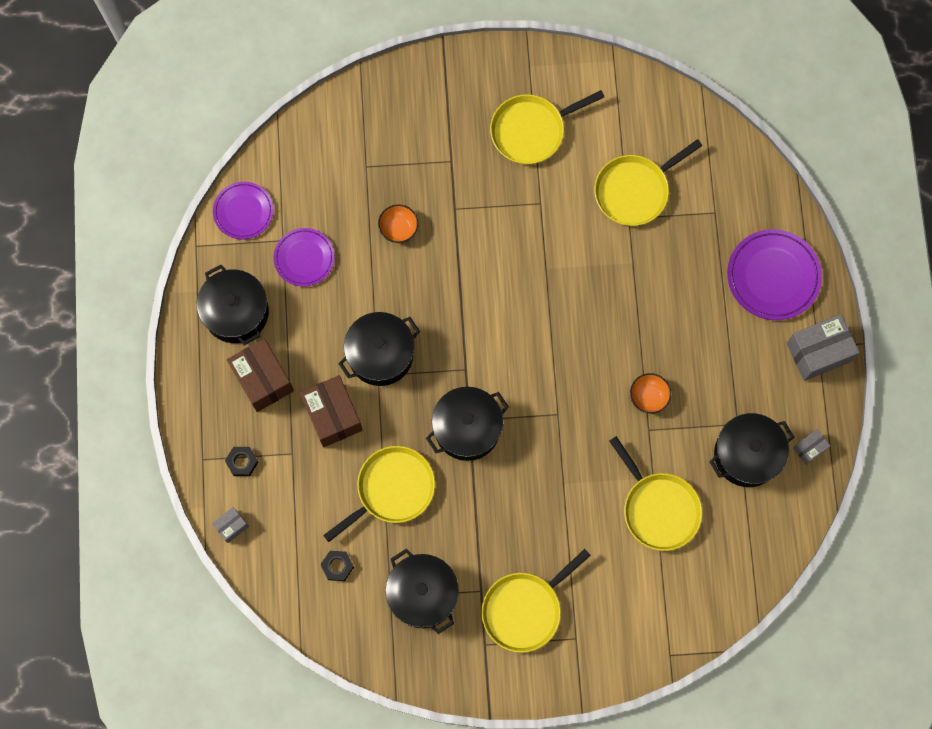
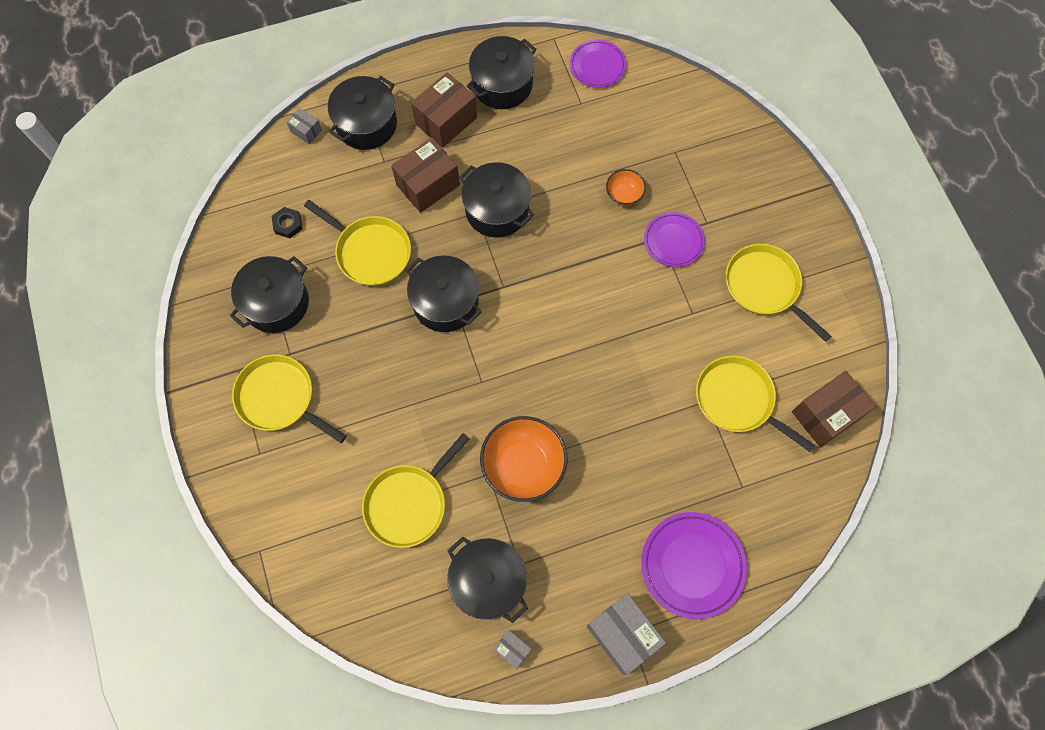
camera: 75 degrees right, 5 degrees down
black nut [225,447,258,476] -> black pot [328,76,397,150]
purple plate [273,228,335,287] -> purple plate moved to [644,212,705,267]
orange bowl [630,373,671,414] -> orange bowl [480,416,567,502], size x1.96
none -> brown box [792,371,876,447]

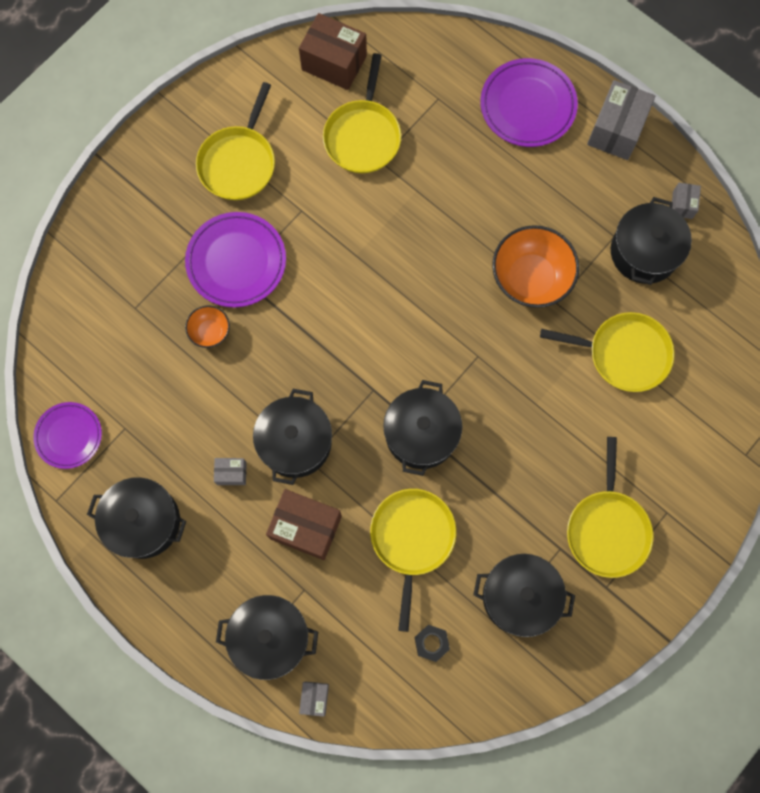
camera: 120 degrees left, 5 degrees up
brown box [411,72,477,148] -> none
purple plate [644,212,705,267] -> purple plate [185,212,286,308], size x1.54
none -> grey box [214,458,247,485]

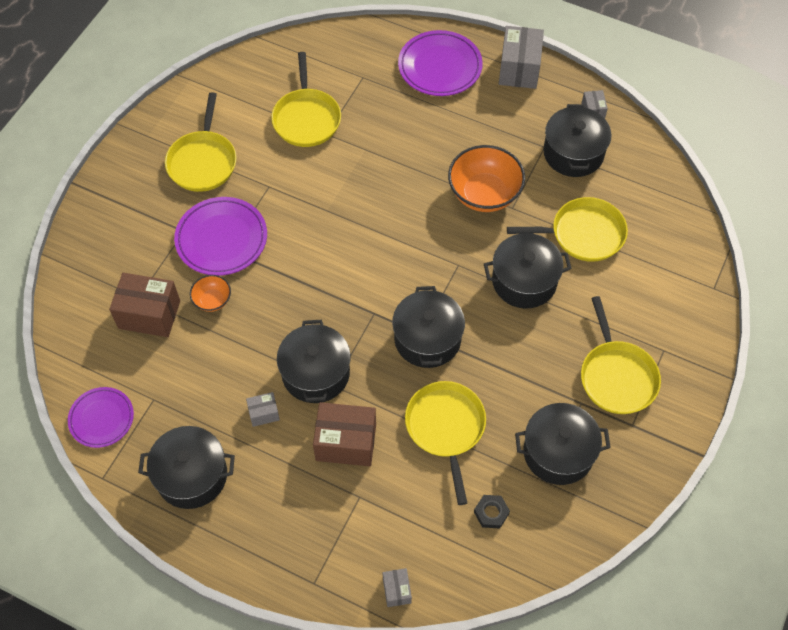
camera: 15 degrees left, 15 degrees down
black pot [216,595,318,680] -> black pot moved to [484,233,572,309]
brown box [299,13,367,90] -> brown box moved to [109,273,180,337]

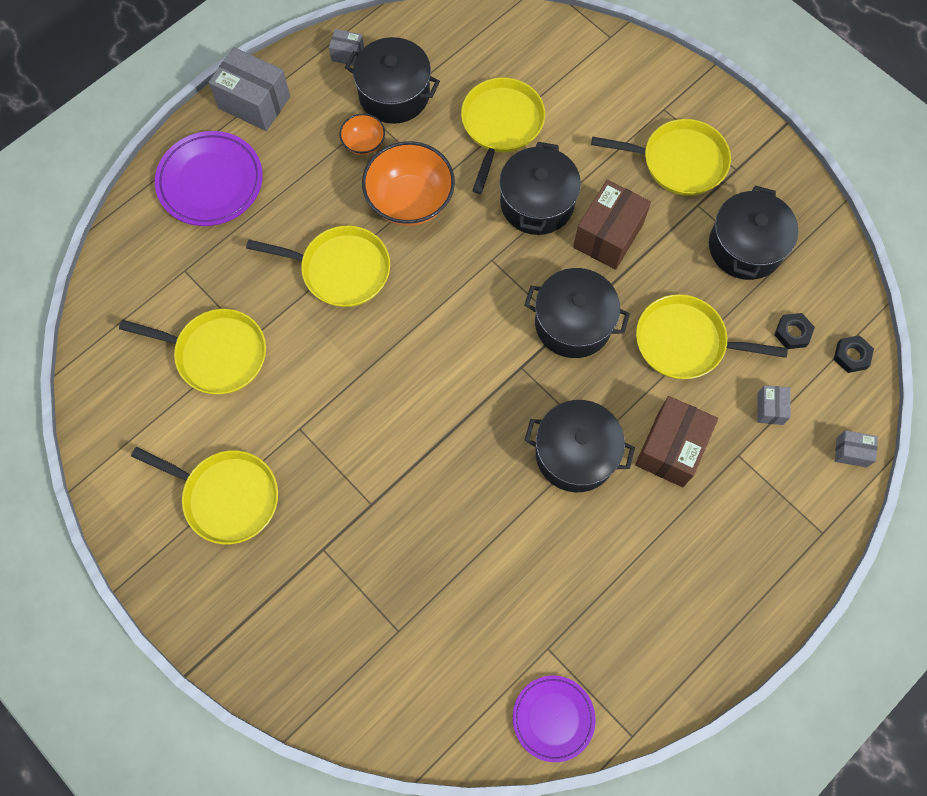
camera: 70 degrees left, 10 degrees up
brown box [109,273,180,337] -> brown box moved to [573,180,651,270]
black pot [138,426,235,509] -> none
purple plate [174,197,267,276] -> none
orange bowl [190,275,231,312] -> orange bowl moved to [340,114,385,155]
grey box [246,392,280,427] -> grey box moved to [757,385,791,425]
none -> yellow pan [246,226,390,307]
none -> black nut [834,335,874,373]

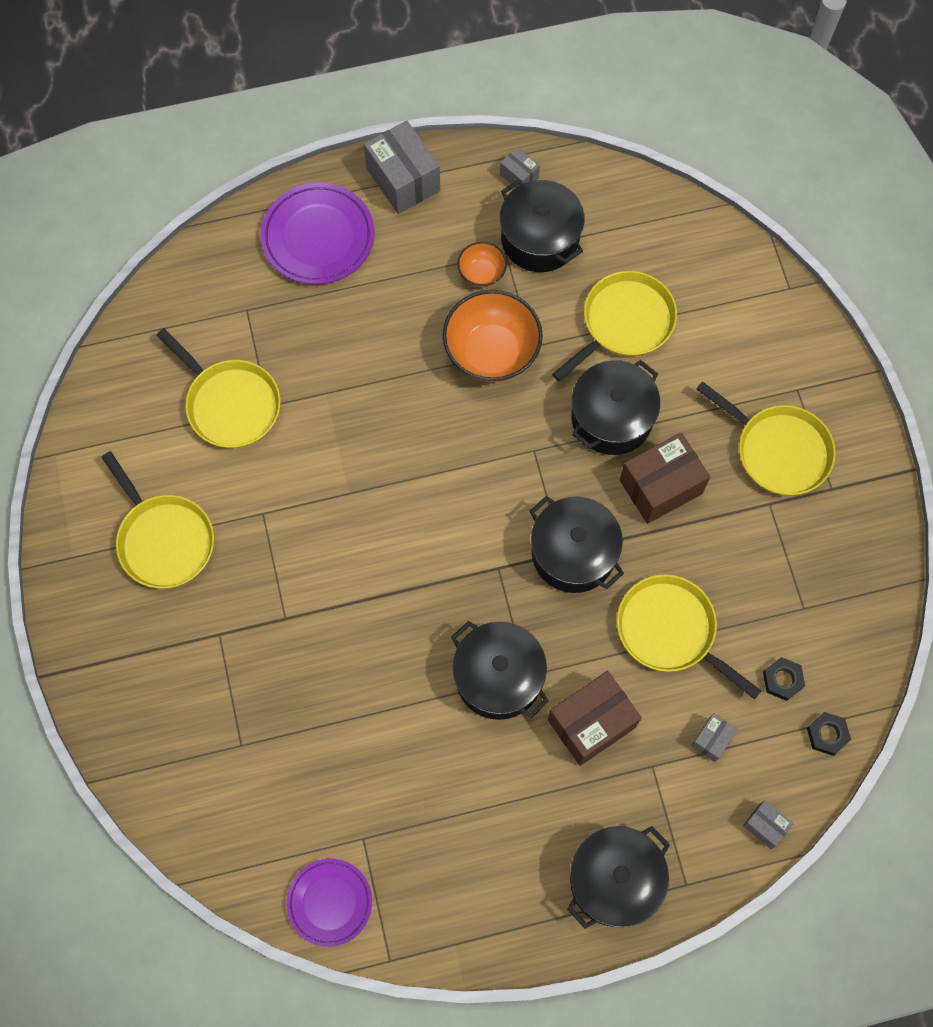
camera: 30 degrees right, 0 degrees up
yellow pan [246,226,390,307] -> none
black pot [709,186,798,280] -> black pot moved to [567,826,670,929]

